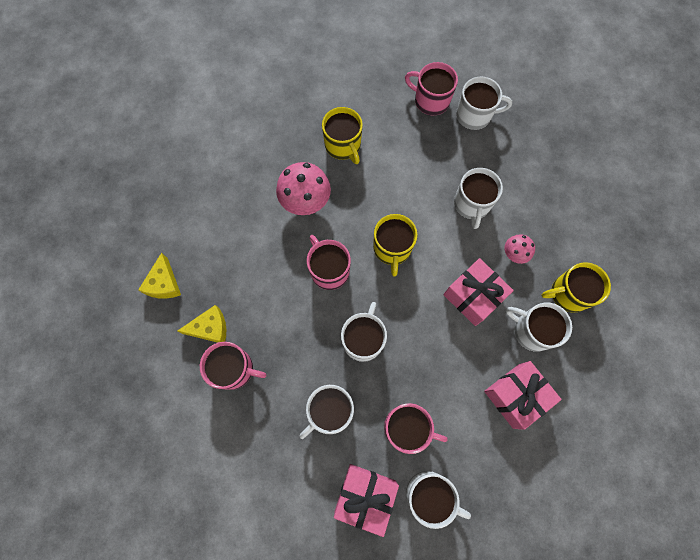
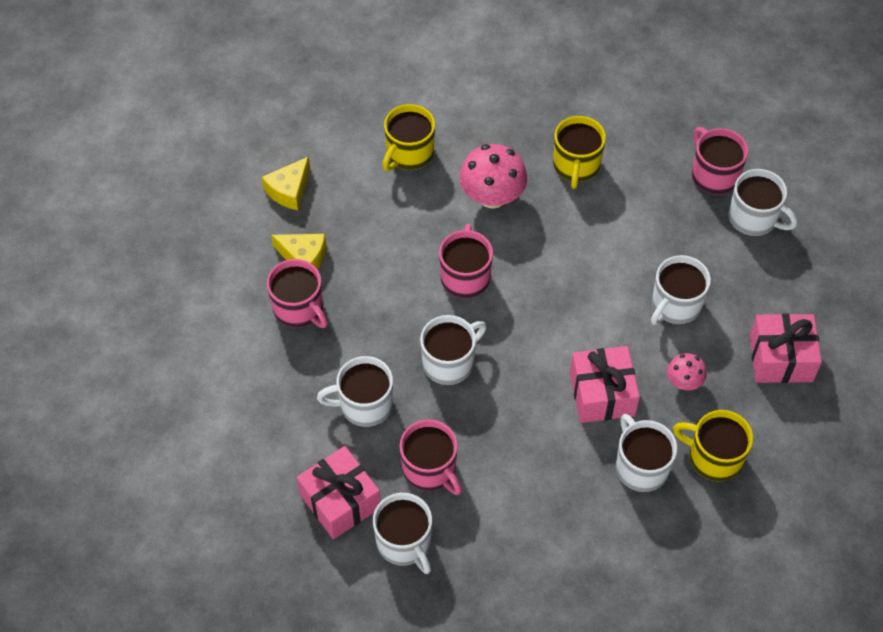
camera: 35 degrees right, 15 degrees down
yellow mug [373,214,418,276] -> yellow mug moved to [382,104,435,171]
pink gift [484,361,562,430] -> pink gift moved to [749,314,822,383]

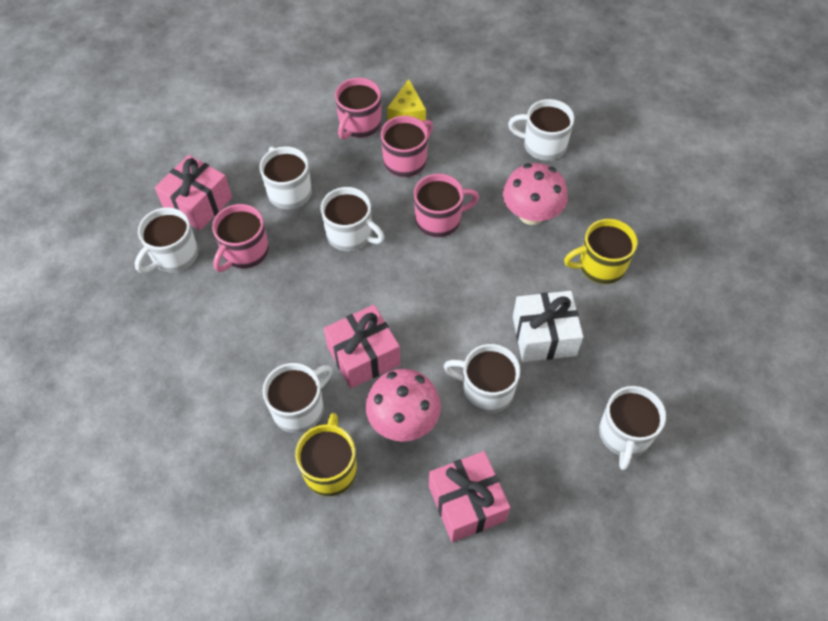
camera: 70 degrees right, 0 degrees up
yellow cheese [262,156,310,210] -> none
yellow mug [382,104,435,171] -> white mug [508,99,574,160]
pink mushroom [667,353,707,390] -> pink mushroom [366,369,441,442], size x1.83
pink mug [692,127,748,195] -> pink mug moved to [381,116,433,177]
none -> white gift [513,291,583,362]

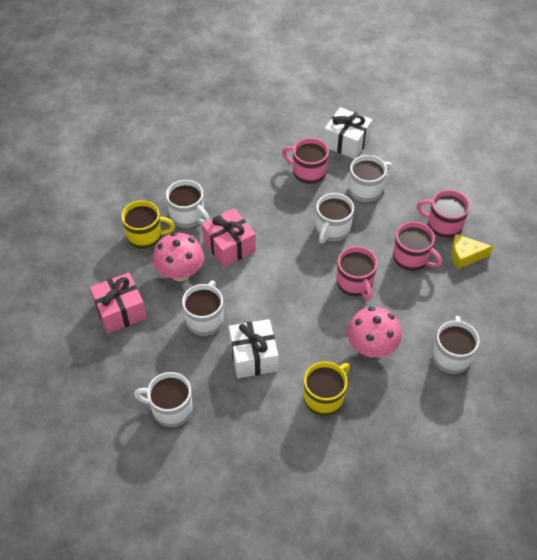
camera: 85 degrees right, 5 degrees down
white mug [135,207,198,273] -> none
pink gift [155,155,232,231] -> white gift [324,107,372,159]
yellow mug [564,219,638,284] -> yellow mug turned 60 degrees clockwise [304,361,350,416]

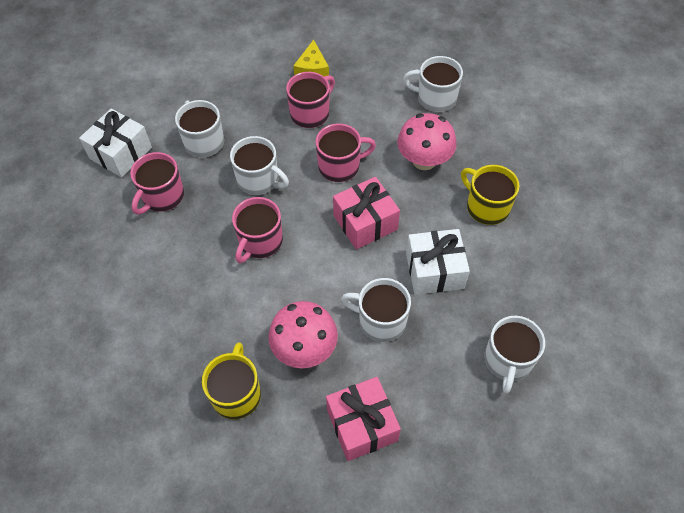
camera: 85 degrees left, 5 degrees up
white mug [166,180,210,228] -> none
pink gift [202,208,256,267] -> pink gift moved to [333,177,400,249]
pink mug [417,190,470,238] -> pink mug moved to [232,197,283,263]

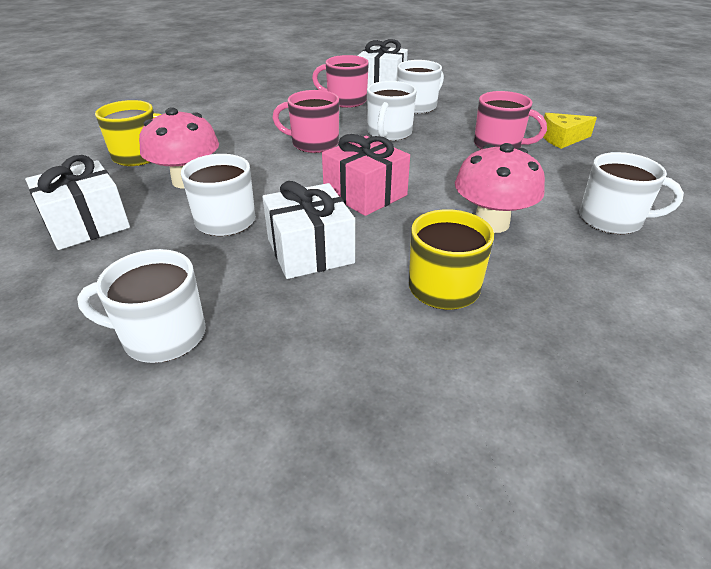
camera: 75 degrees right, 20 degrees down
pink mug [315,124,376,182] -> none
pink gift [326,377,401,461] -> white gift [25,155,130,250]
white mug [403,56,463,112] -> white mug turned 105 degrees clockwise [579,152,684,234]

